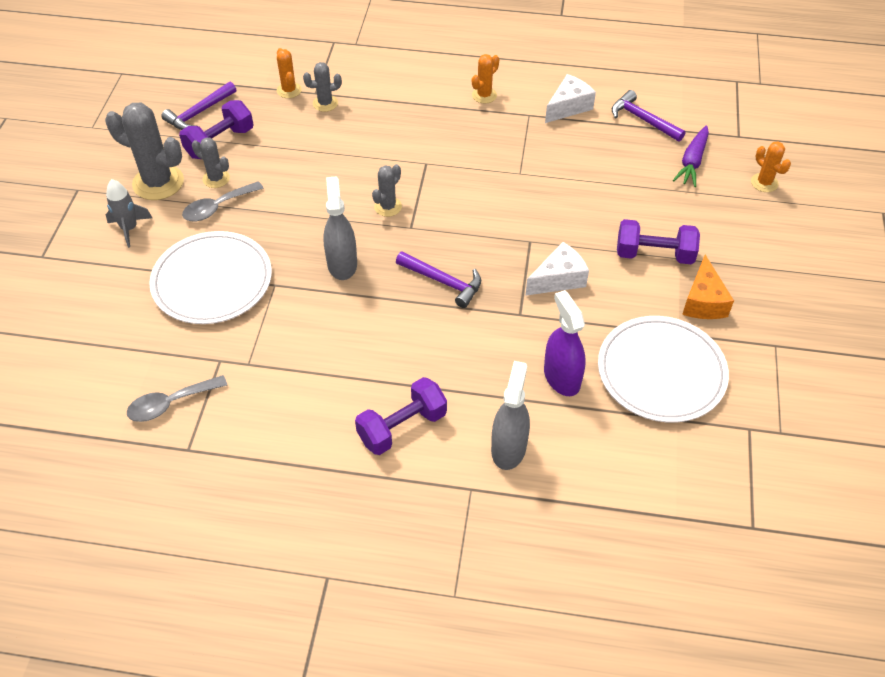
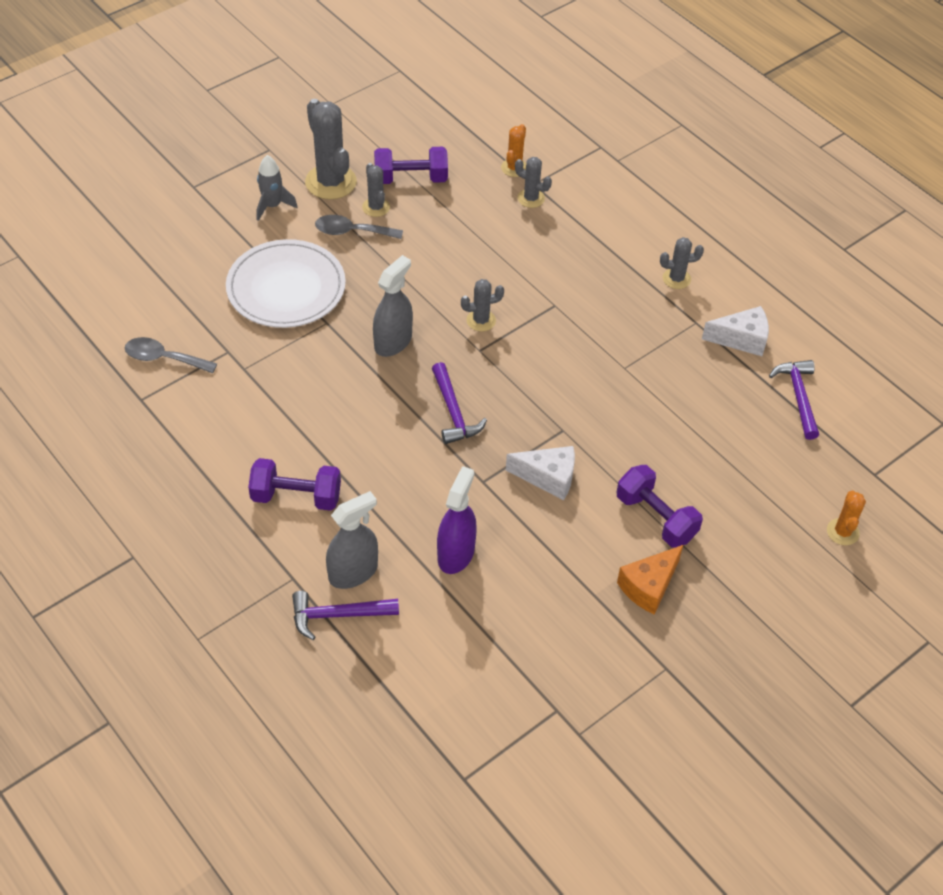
camera: 40 degrees right, 0 degrees up
purple hammer [161,82,236,130] -> purple hammer moved to [292,591,399,640]
orange cactus [472,54,499,103] -> grey cactus [660,237,704,289]
white plate [598,316,729,423] -> none
purple carrot [673,125,709,187] -> none

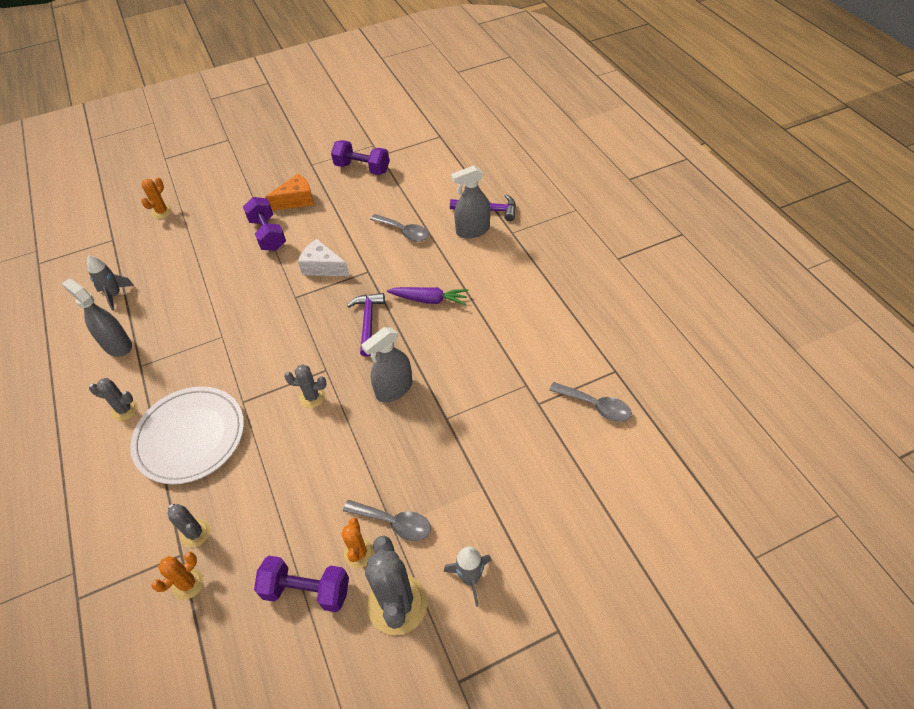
camera: 160 degrees left, 0 degrees up
white plate [226,239,346,328] -> white plate moved to [130,386,244,484]
purple dumbbell [248,458,341,511] -> purple dumbbell moved to [331,140,389,175]
grey cactus [362,163,390,217] -> orange cactus [341,518,375,568]
purple spray bottle [437,466,477,574] -> grey spoon [370,214,429,242]
white cheese [702,306,769,356] -> grey spray bottle [61,278,132,357]
purple hammer [769,360,819,440] -> grey rocket [87,256,134,311]
none -> purple carrot [387,287,468,305]

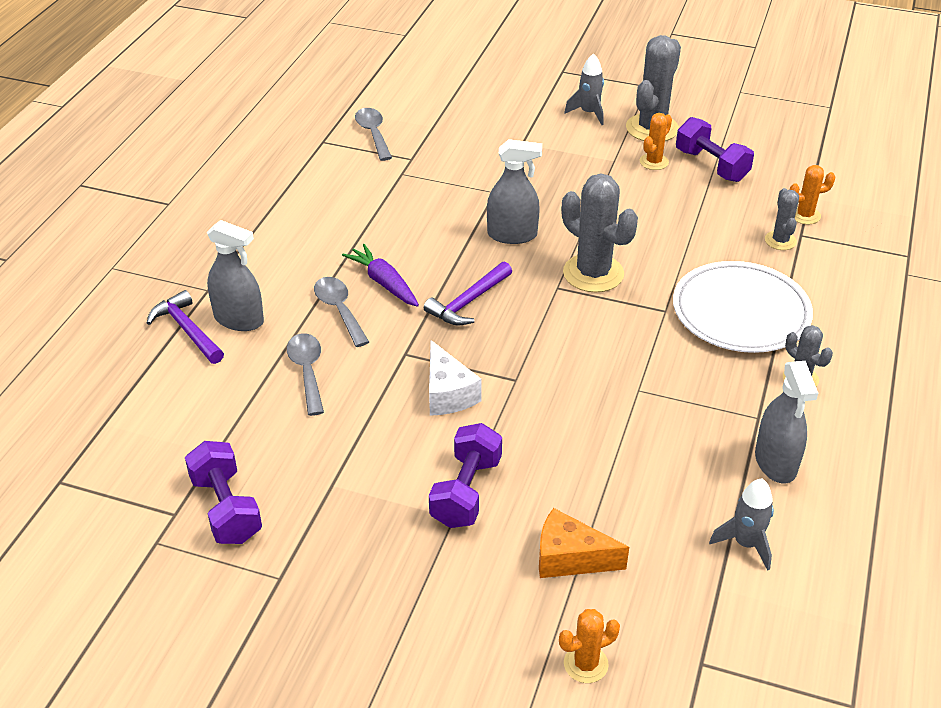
camera: 140 degrees left, 10 degrees down
orange cheese [265,174,314,211] -> orange cheese moved to [539,508,629,578]
grey cactus [284,364,327,408] -> grey cactus [562,174,638,292], size x1.87
grey spoon [343,500,431,541] -> grey spoon moved to [314,277,369,347]

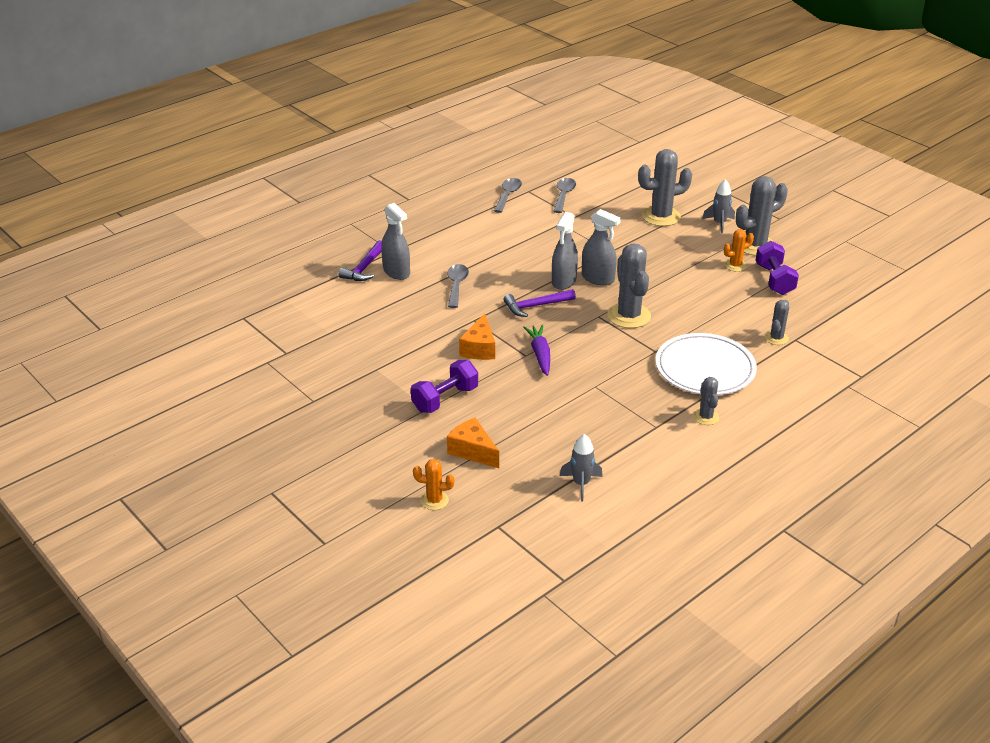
camera: 30 degrees right, 5 degrees down
purple hammer [147,290,224,364] -> purple hammer turned 150 degrees counterclockwise [339,240,382,281]
purple dumbbell [185,441,262,544] -> none
grey spoon [287,333,324,416] -> grey spoon moved to [494,178,522,213]
purple carrot [342,244,419,307] -> purple carrot moved to [523,325,550,376]
white cheese [429,340,482,416] -> orange cheese [459,313,495,360]
grey spray bottle [755,361,818,484] -> grey spray bottle moved to [552,212,578,290]
orange cactus [790,165,836,224] -> none
none -> grey cactus [638,149,692,226]

